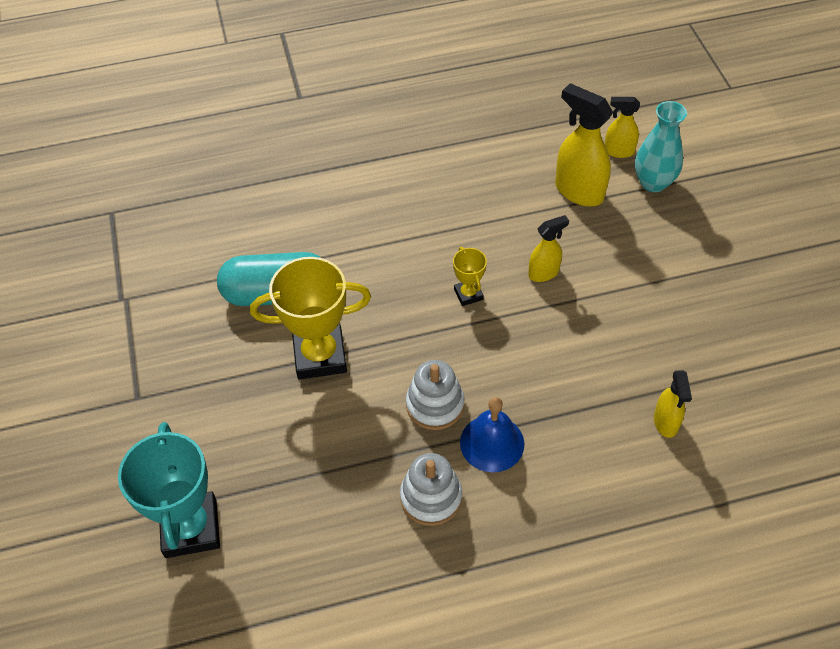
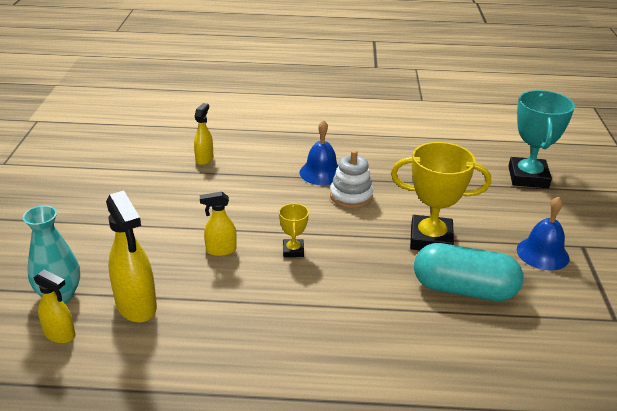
camera: 165 degrees left, 20 degrees down
white stacking toy [400,453,462,526] -> none
none -> blue bell [517,196,570,271]

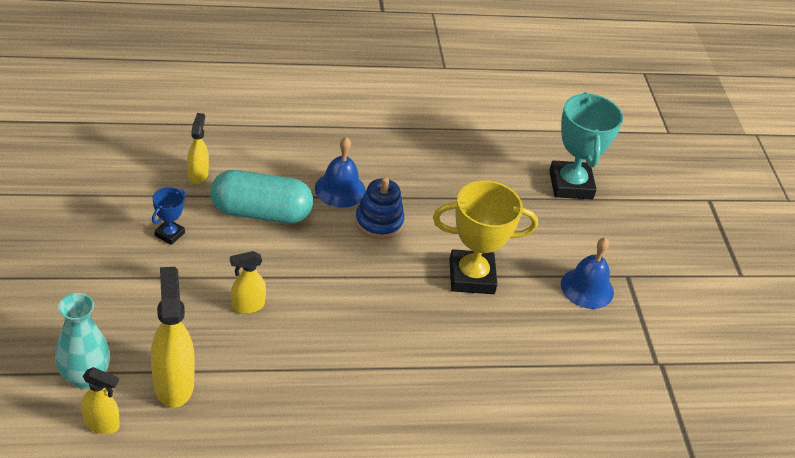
camera: 15 degrees left, 10 degrees up
yellow spray bottle [106,191,157,323] -> yellow spray bottle turned 150 degrees counterclockwise [151,267,195,408]
yellow trophy [279,203,309,257] -> none
white stacking toy [330,150,373,208] -> blue stacking toy [355,177,405,239]
turquoise capsule [414,243,523,301] -> turquoise capsule moved to [210,170,313,223]
none -> blue trophy [152,187,186,245]

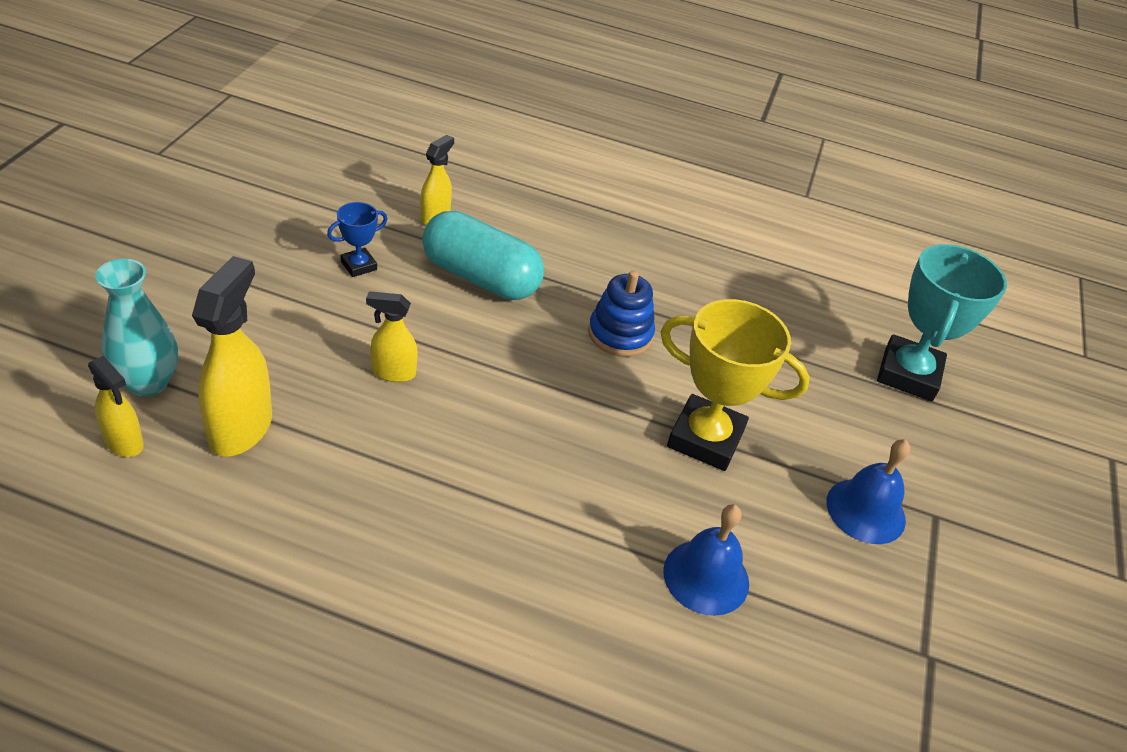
camera: 25 degrees right, 0 degrees up
blue bell [315,137,366,208] -> blue bell moved to [663,504,749,616]

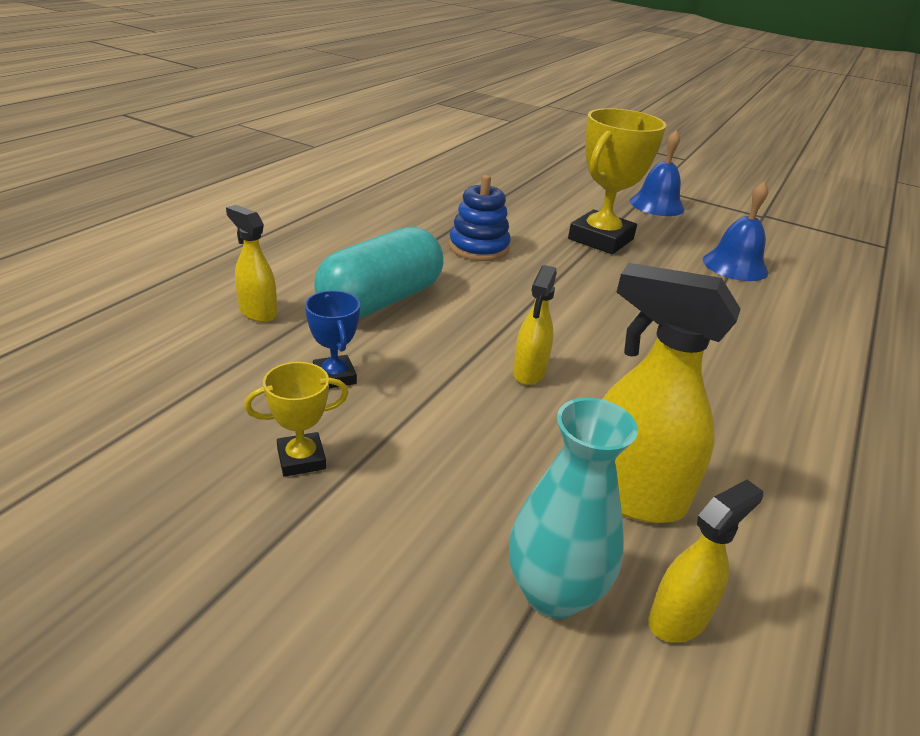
camera: 75 degrees left, 10 degrees down
turquoise trophy [877,244,1007,401] -> none
none -> yellow trophy [244,362,349,477]

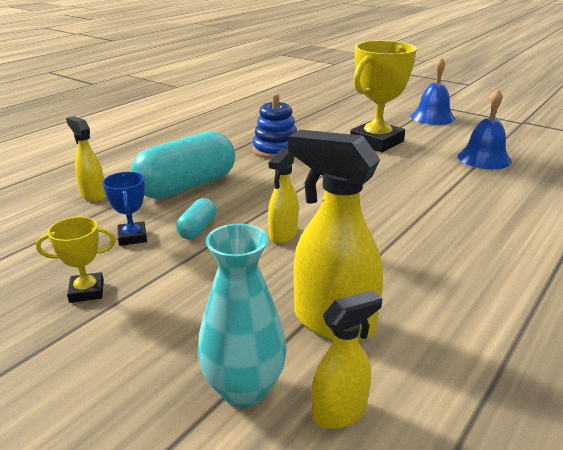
camera: 10 degrees right, 5 degrees down
none -> turquoise capsule [176,198,216,239]

